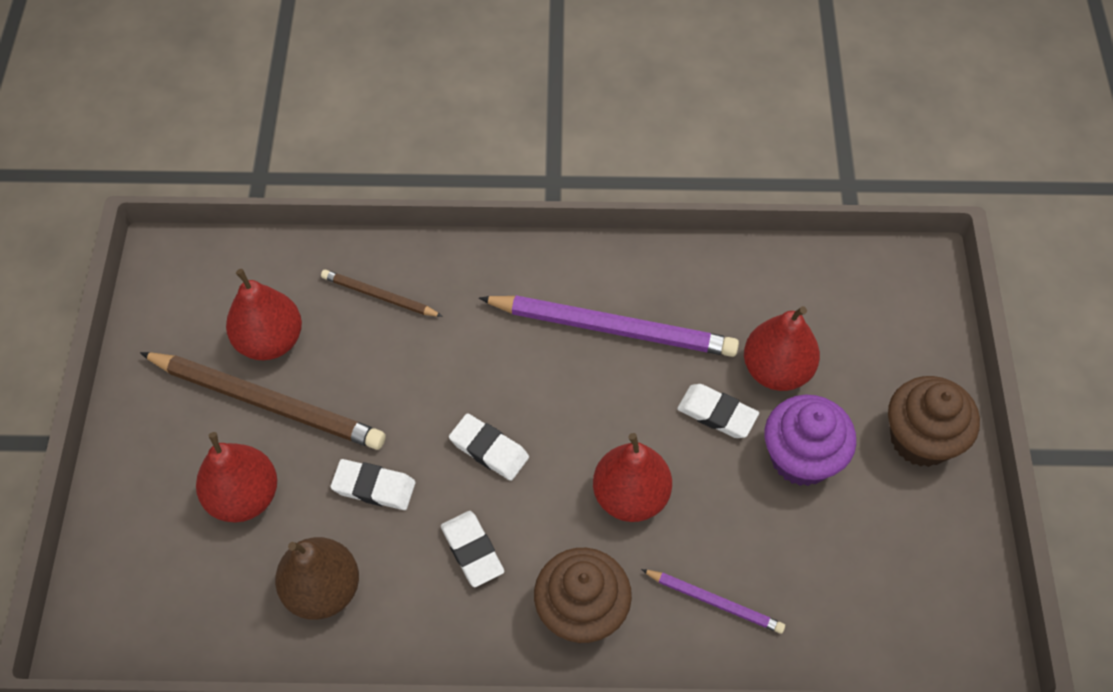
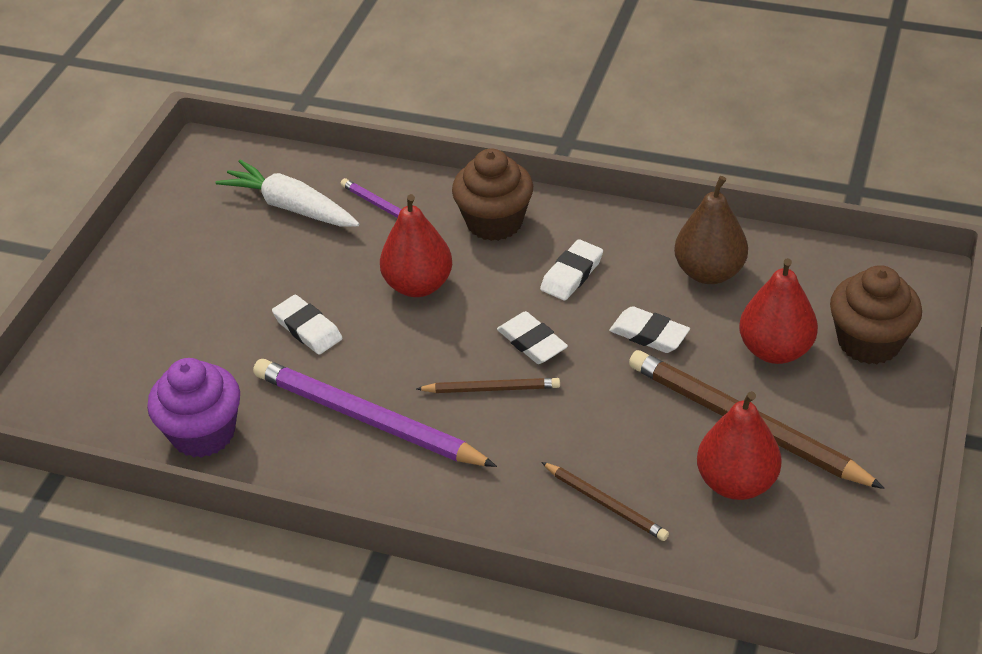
camera: 160 degrees left, 15 degrees down
white eraser [441,511,504,587] -> white eraser turned 45 degrees clockwise [540,239,603,301]
red pear [744,306,820,391] -> none
purple cupcake [765,395,856,486] -> purple cupcake moved to [147,358,240,458]
brown cupcake [888,376,980,467] -> brown cupcake moved to [830,265,922,364]
none -> white carrot [215,160,359,227]
none -> brown pencil [416,378,560,393]

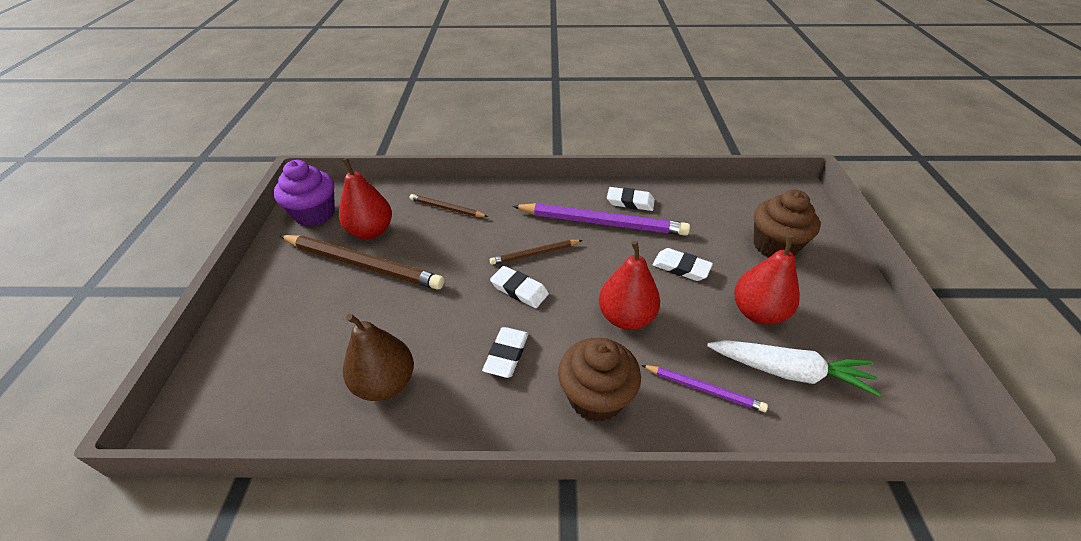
camera: 160 degrees right, 0 degrees up
purple cupcake [147,358,240,458] -> purple cupcake moved to [274,160,335,226]
white eraser [609,306,690,353] -> white eraser moved to [607,187,655,211]
red pear [739,258,818,364] -> red pear moved to [734,235,800,325]
brown cupcake [830,265,922,364] -> brown cupcake moved to [754,190,820,257]

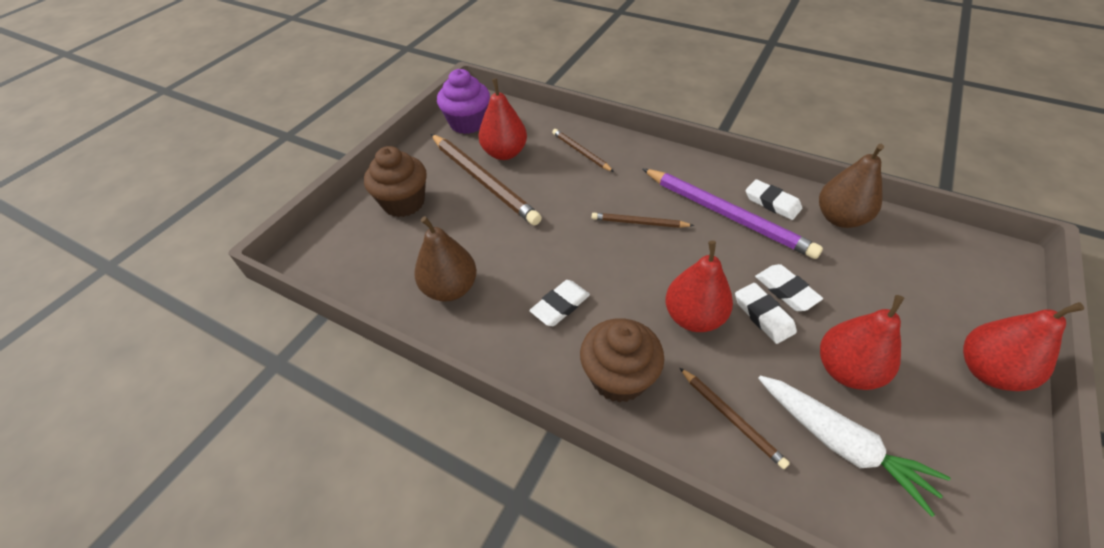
camera: 30 degrees right, 5 degrees up
white eraser [490,266,549,308] -> white eraser moved to [735,283,797,344]
purple pencil [641,365,768,412] -> brown pencil [680,368,790,469]
brown cupcake [754,190,820,257] -> brown cupcake moved to [364,146,427,217]
none -> brown pear [819,144,884,228]
none -> red pear [963,302,1084,391]

